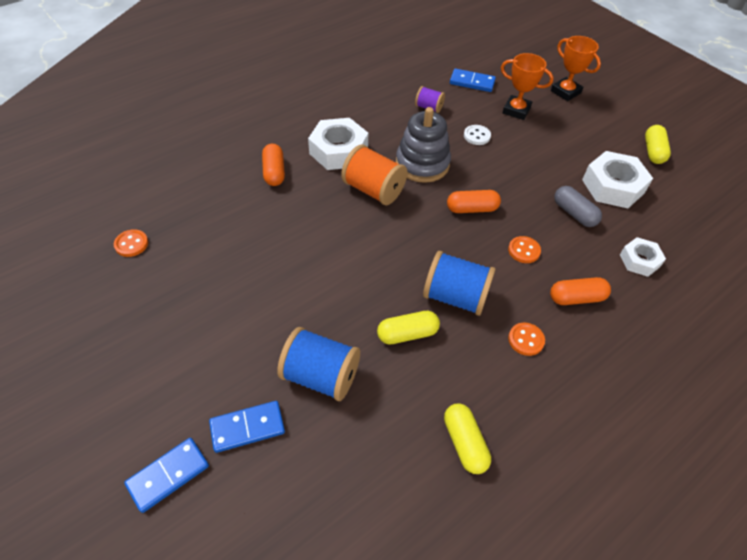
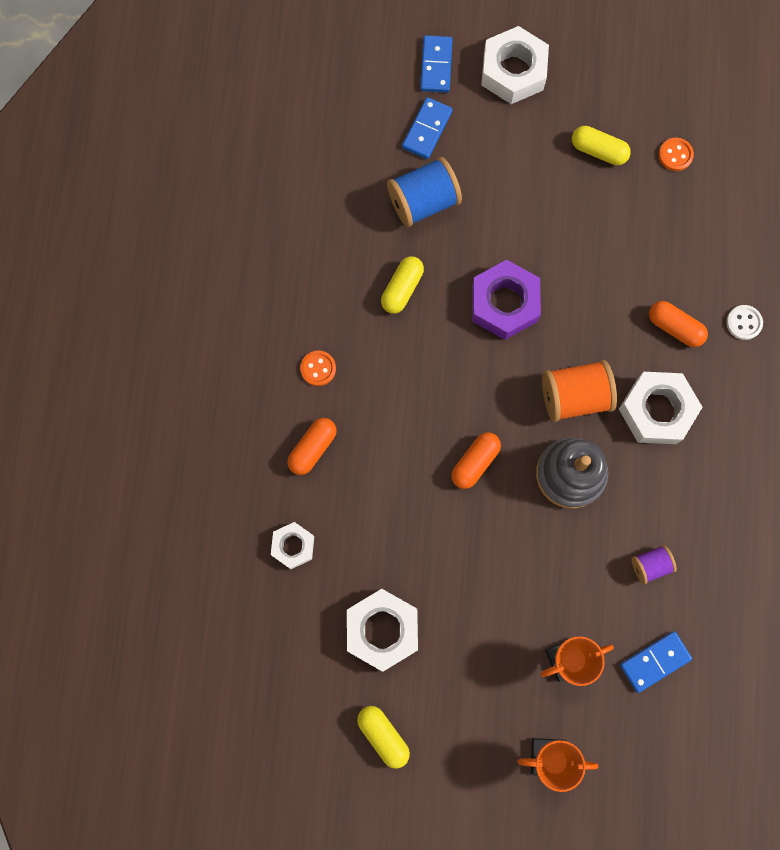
camera: 135 degrees right, 25 degrees up
blue spool [423,251,496,316] -> none
yellow capsule [444,403,491,474] -> yellow capsule moved to [572,126,631,165]
white button [464,125,491,145] -> white button moved to [726,305,763,340]
orange button [508,236,541,263] -> none
grey capsule [554,186,602,227] -> none
none -> purple nut [472,260,541,340]
none -> white nut [481,26,549,104]

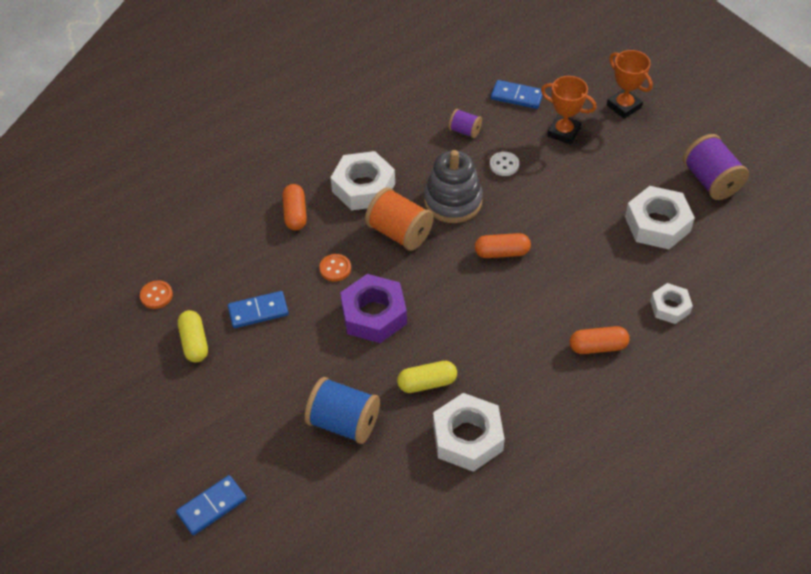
camera: 130 degrees left, 25 degrees down
orange button [300,351,336,386] -> orange button moved to [319,254,351,281]
yellow capsule [357,706,410,769] -> purple spool [683,134,749,200]
blue domino [402,97,453,159] -> blue domino moved to [228,291,289,328]
white nut [481,26,549,104] -> white nut moved to [433,393,505,472]
white button [726,305,763,340] -> white button moved to [490,152,519,176]

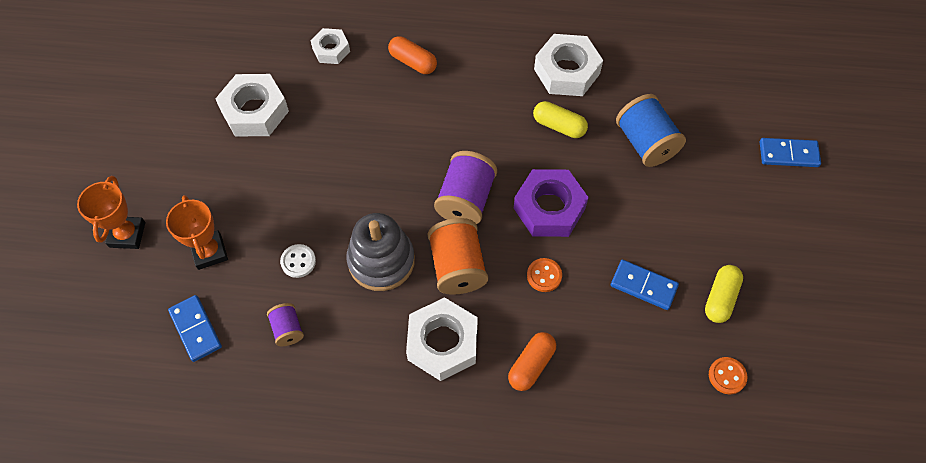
camera: 140 degrees left, 10 degrees up
orange capsule [475,233,531,258] -> none
purple spool [683,134,749,200] -> purple spool moved to [434,151,497,224]

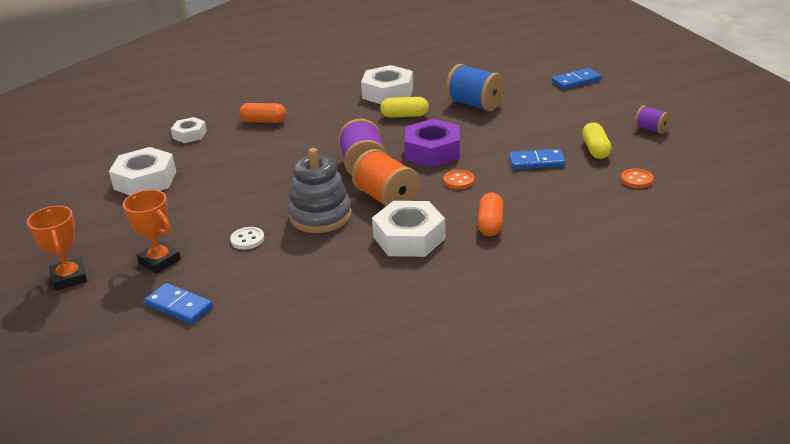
camera: 25 degrees left, 30 degrees down
purple spool [267,303,304,346] -> purple spool moved to [635,105,670,134]

